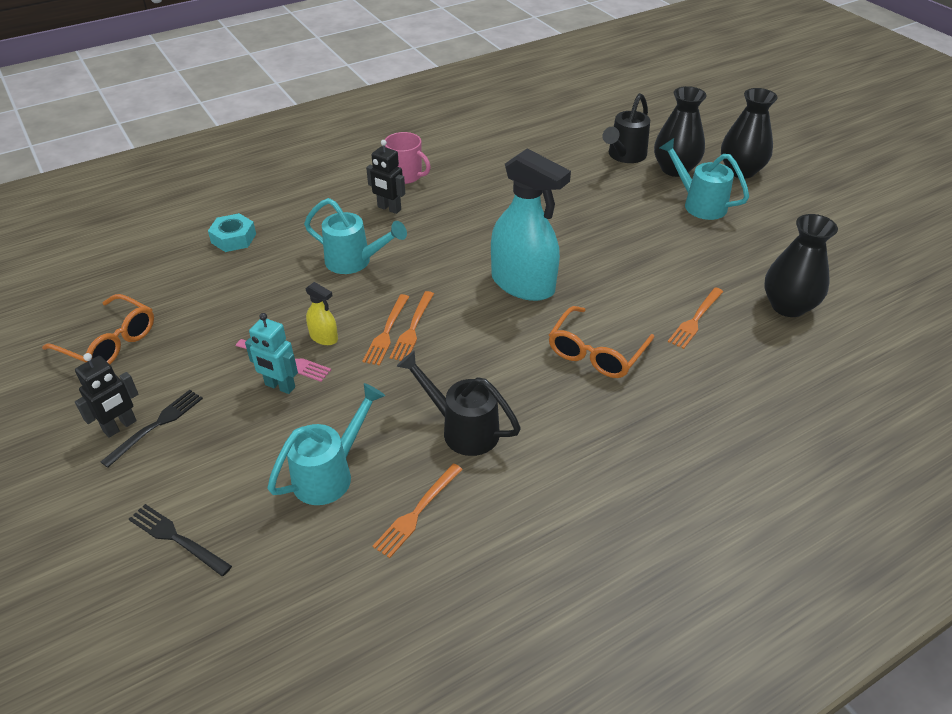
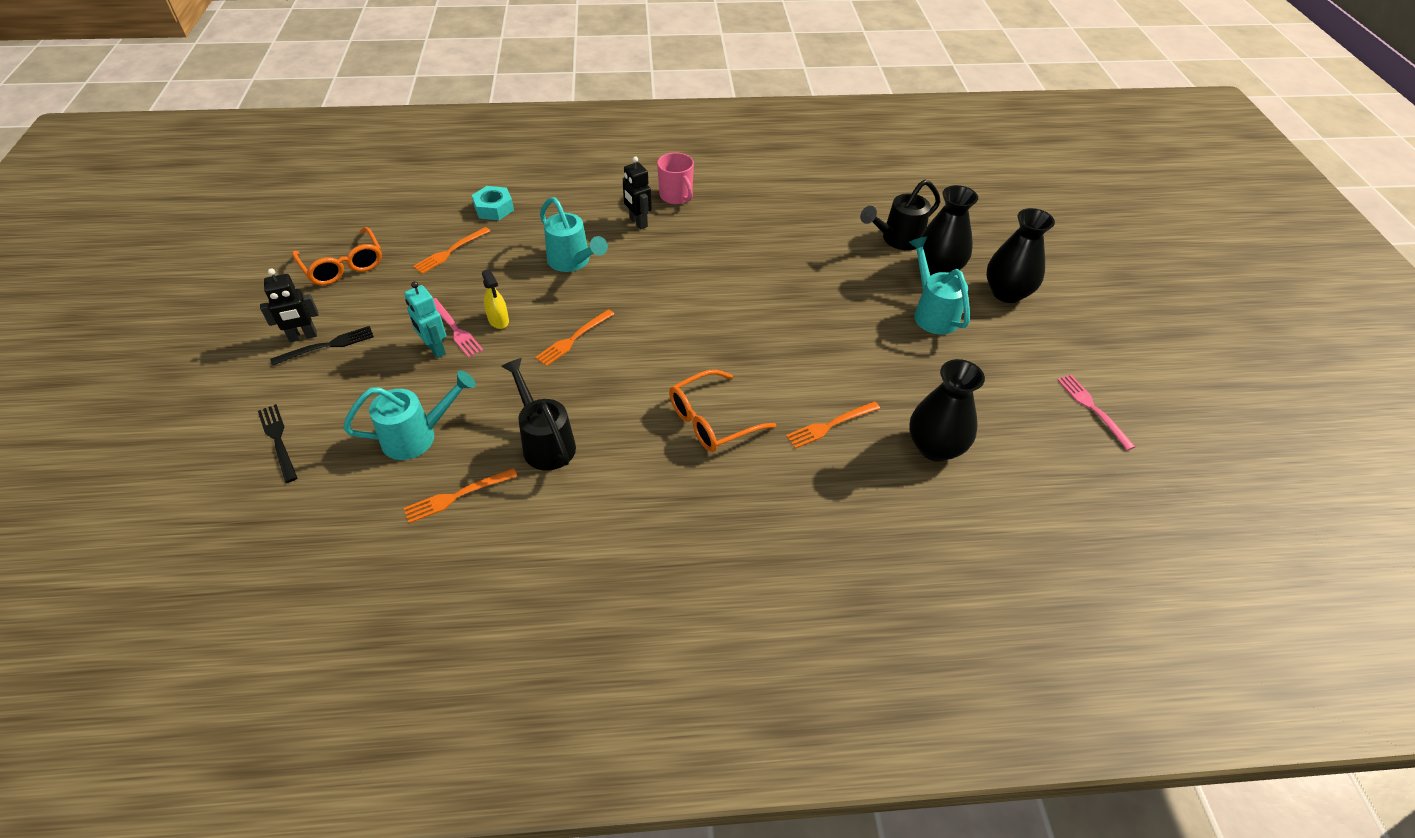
camera: 25 degrees right, 5 degrees up
orange fork [363,294,409,366] -> orange fork moved to [413,227,490,274]
turquoise spray bottle [491,148,571,301] -> none
none -> pink fork [1057,375,1135,450]

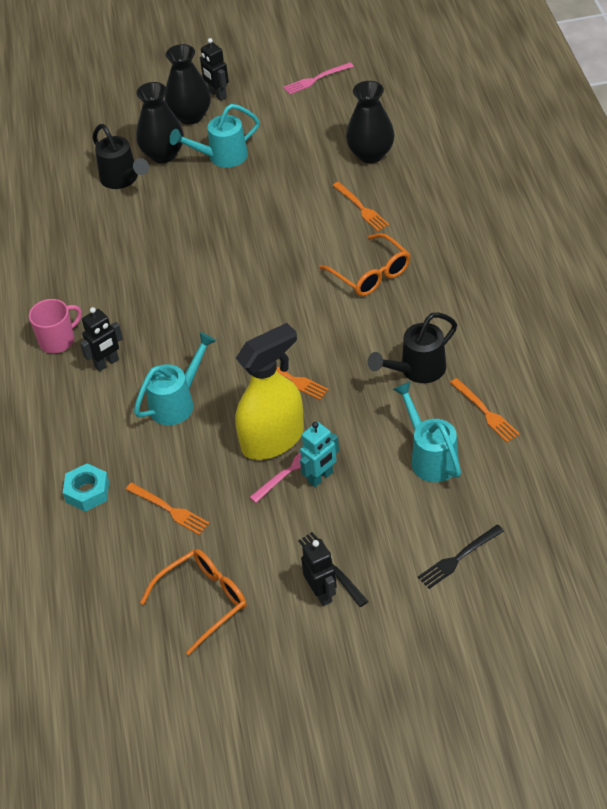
camera: 90 degrees left, 0 degrees up
yellow spray bottle [482,269,509,329] -> yellow spray bottle [235,323,304,460], size x2.32
none -> black robot [200,38,229,101]

